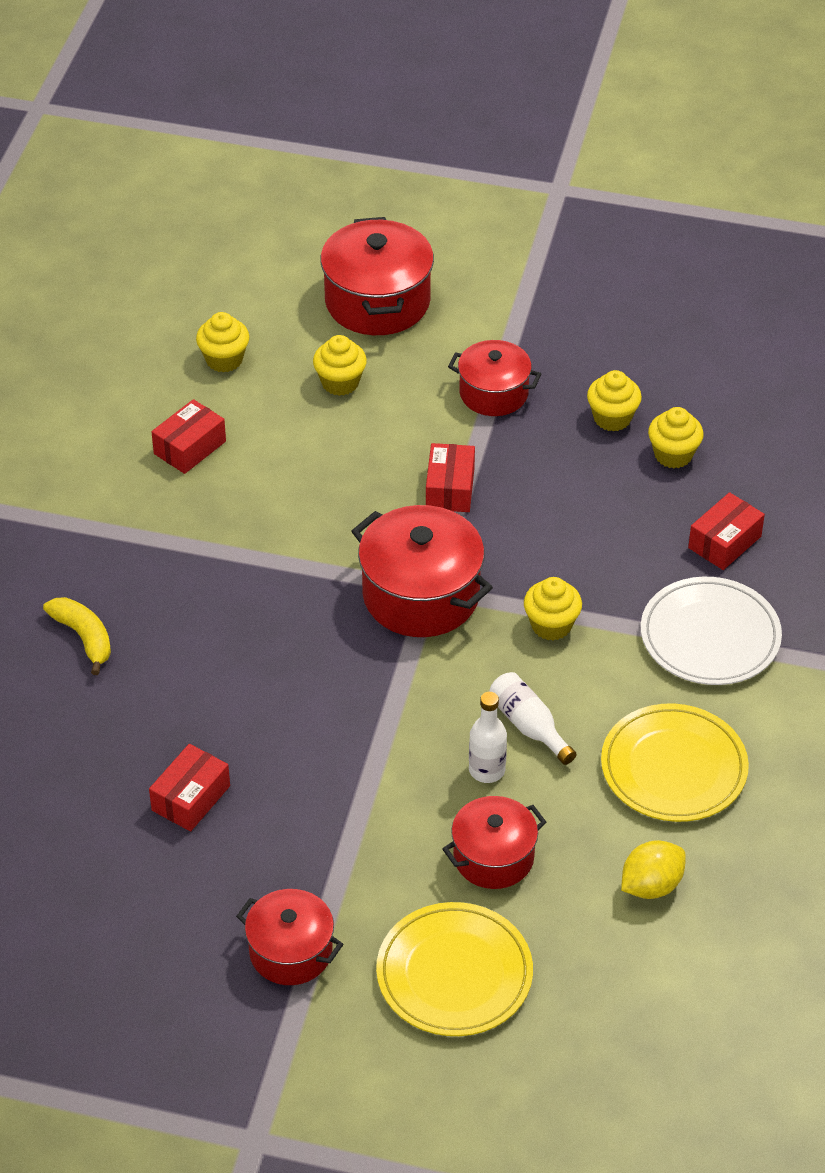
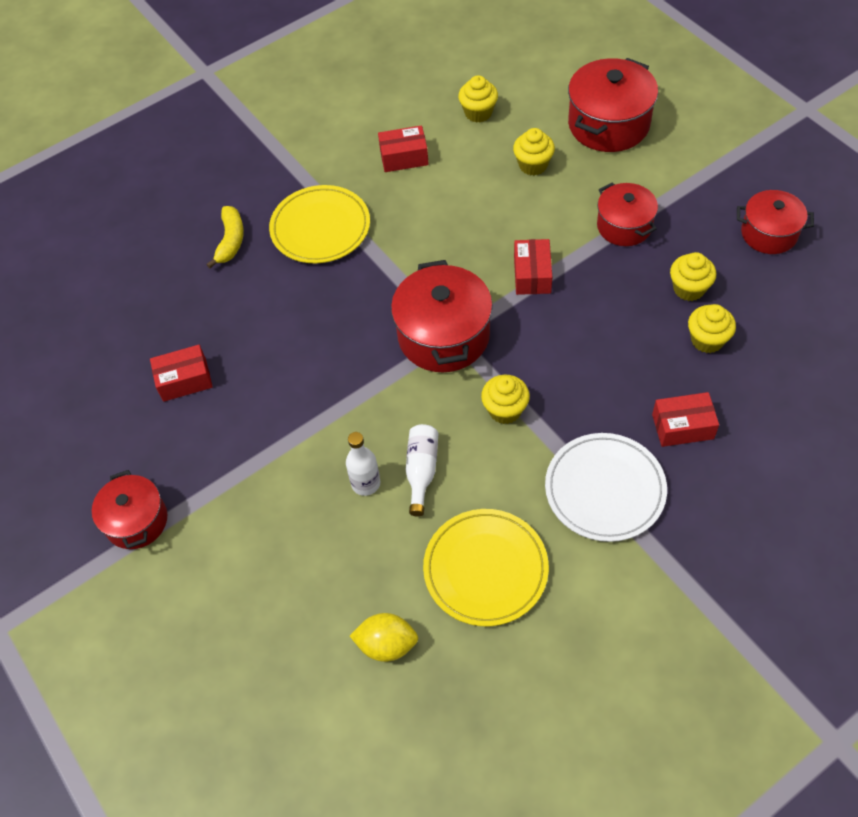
camera: 45 degrees right, 10 degrees up
yellow plate [376,902,533,1036] -> yellow plate moved to [269,185,370,263]
red box [426,443,475,512] -> red box turned 45 degrees counterclockwise [514,239,552,295]
red pot [443,796,546,889] -> red pot moved to [737,190,814,254]

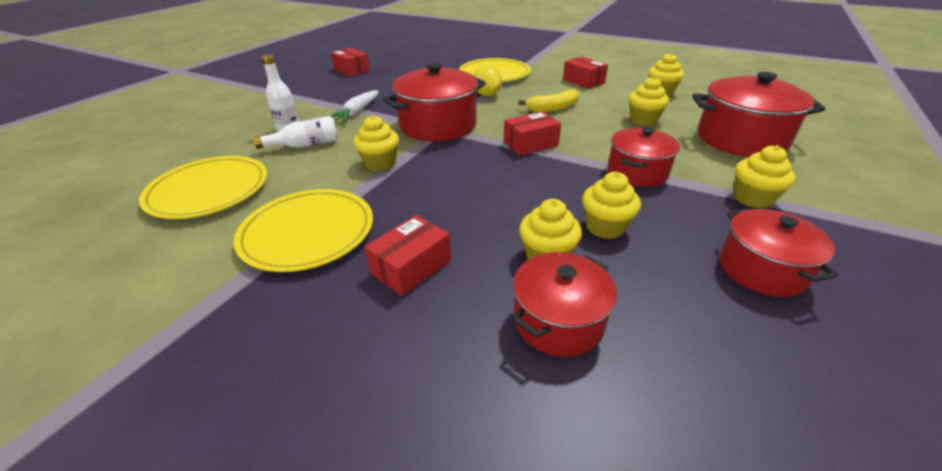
camera: 60 degrees right, 20 degrees down
red pot [92,470,167,549] -> red pot moved to [512,252,617,357]
yellow banana [206,206,244,268] -> yellow banana moved to [518,89,579,112]
yellow lemon [350,613,419,662] -> yellow lemon moved to [473,65,502,96]
white plate [545,433,667,542] -> yellow plate [234,189,373,272]
red box [652,392,719,447] -> red box turned 75 degrees clockwise [365,215,451,296]
none -> white carrot [330,90,378,122]
none -> yellow cupcake [734,145,796,209]

